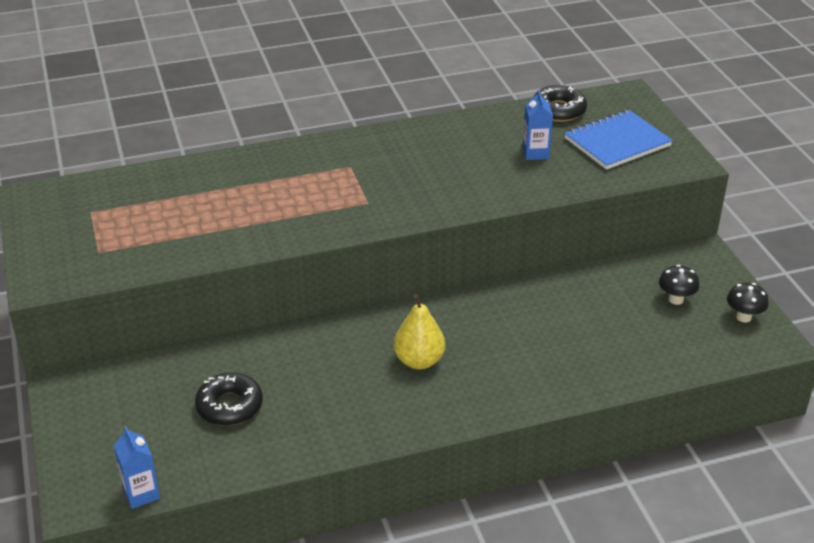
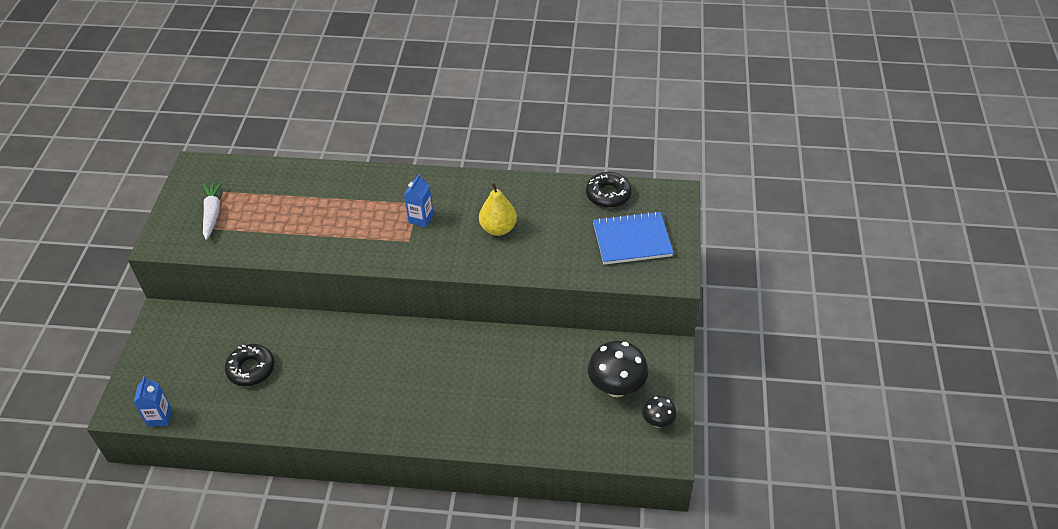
camera: 25 degrees right, 10 degrees up
yellow pear [394,294,445,369] -> yellow pear moved to [479,182,517,236]
blue carton [523,90,553,160] -> blue carton moved to [404,174,434,227]
black mushroom [659,265,699,305] -> black mushroom [588,341,649,397], size x1.81
none -> white carrot [203,181,223,240]

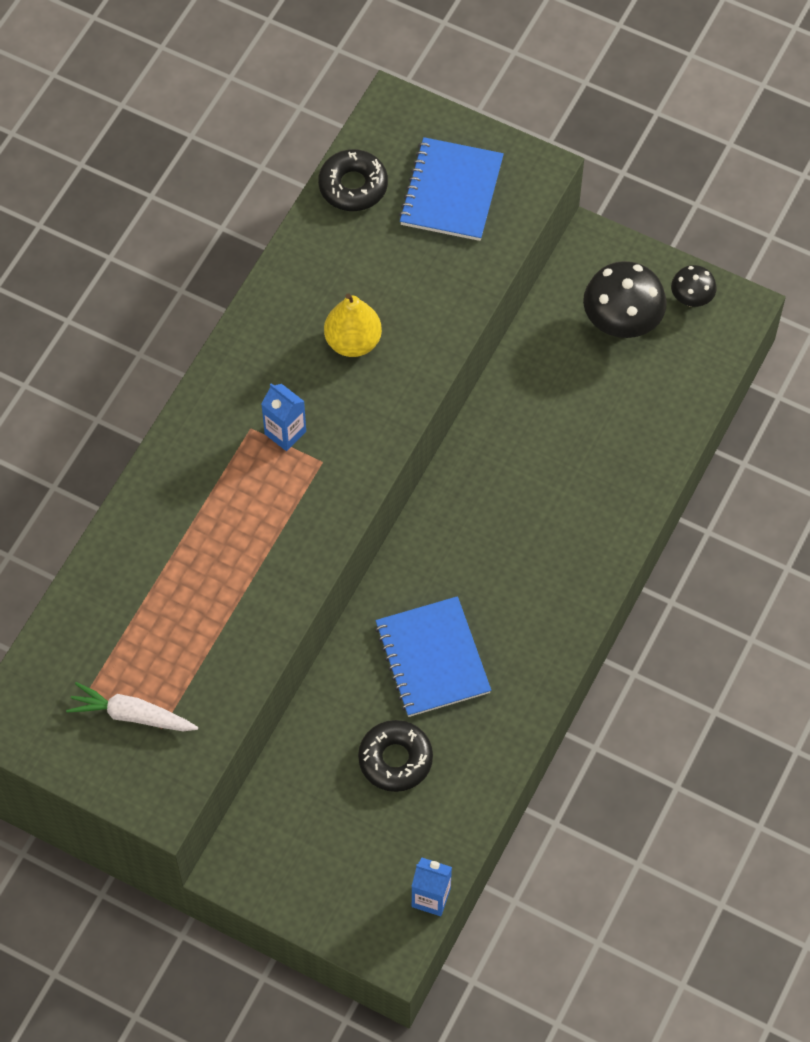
camera: 70 degrees left, 15 degrees up
none -> blue notebook [375,596,491,717]

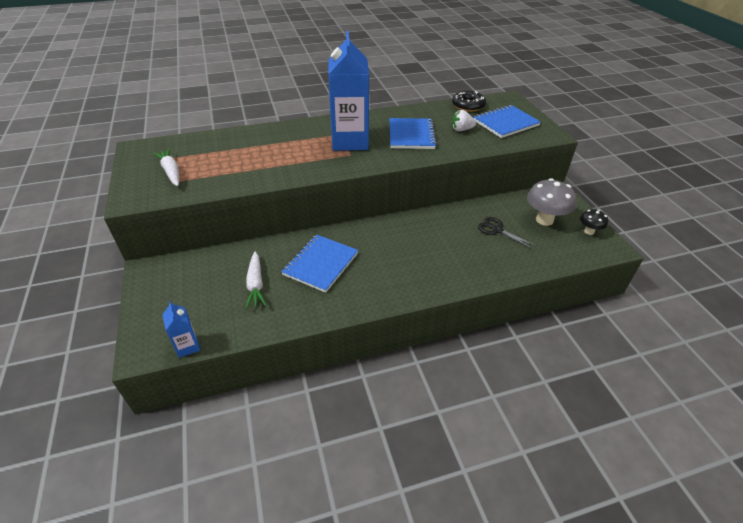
camera: 45 degrees right, 20 degrees down
blue carton [261,383,306,451] -> blue carton [328,31,369,151], size x2.29
yellow pear [324,293,382,357] -> blue notebook [389,118,437,149]
black donut [358,720,433,792] -> white carrot [245,252,267,309]
black mushroom [583,261,667,338] -> grey mushroom [527,178,577,226]
none -> white strawberry [452,110,476,131]
none -> black scissors [478,217,536,249]

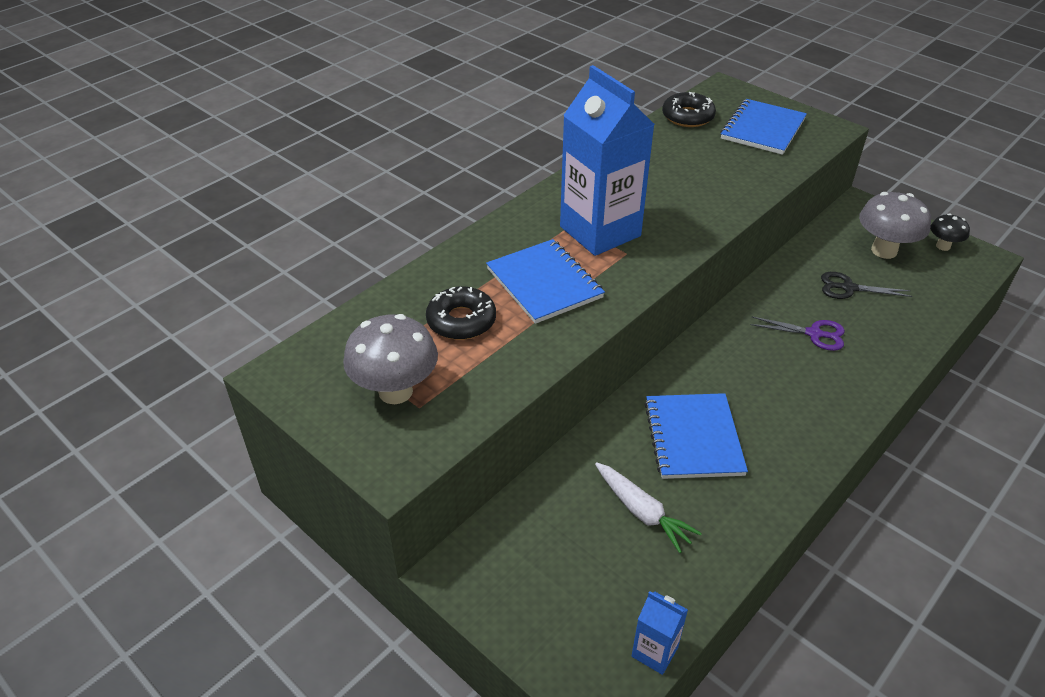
camera: 30 degrees left, 0 degrees up
white carrot [153,148,179,186] -> grey mushroom [343,314,438,404]
blue notebook [389,118,437,149] -> blue notebook moved to [486,239,605,324]
white strawberry [452,110,476,131] -> none
none -> black donut [426,287,496,340]
none -> purple scissors [750,317,845,351]

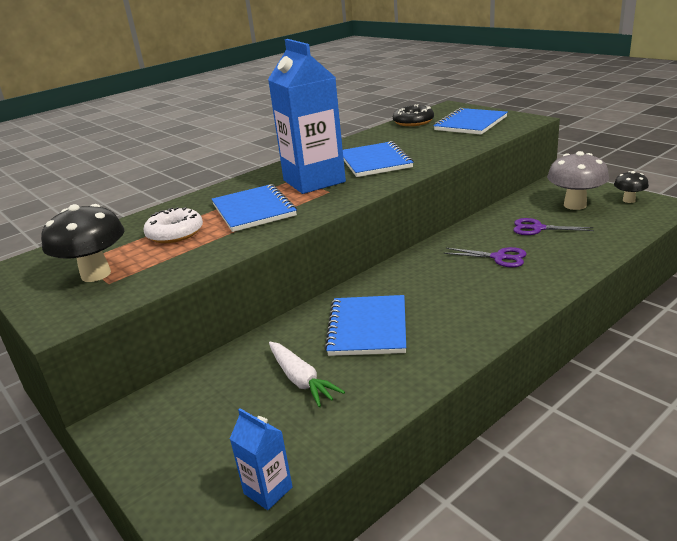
camera: 10 degrees right, 15 degrees down
grey mushroom [343,314,438,404] -> black mushroom [41,204,124,282]
black donut [426,287,496,340] -> white donut [143,207,203,243]
black scissors [821,272,912,299] -> purple scissors [513,218,594,235]
none -> blue notebook [343,141,414,177]

